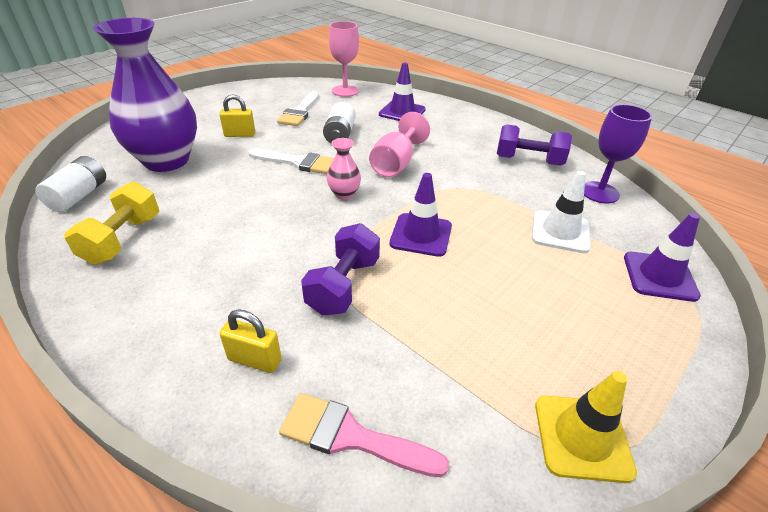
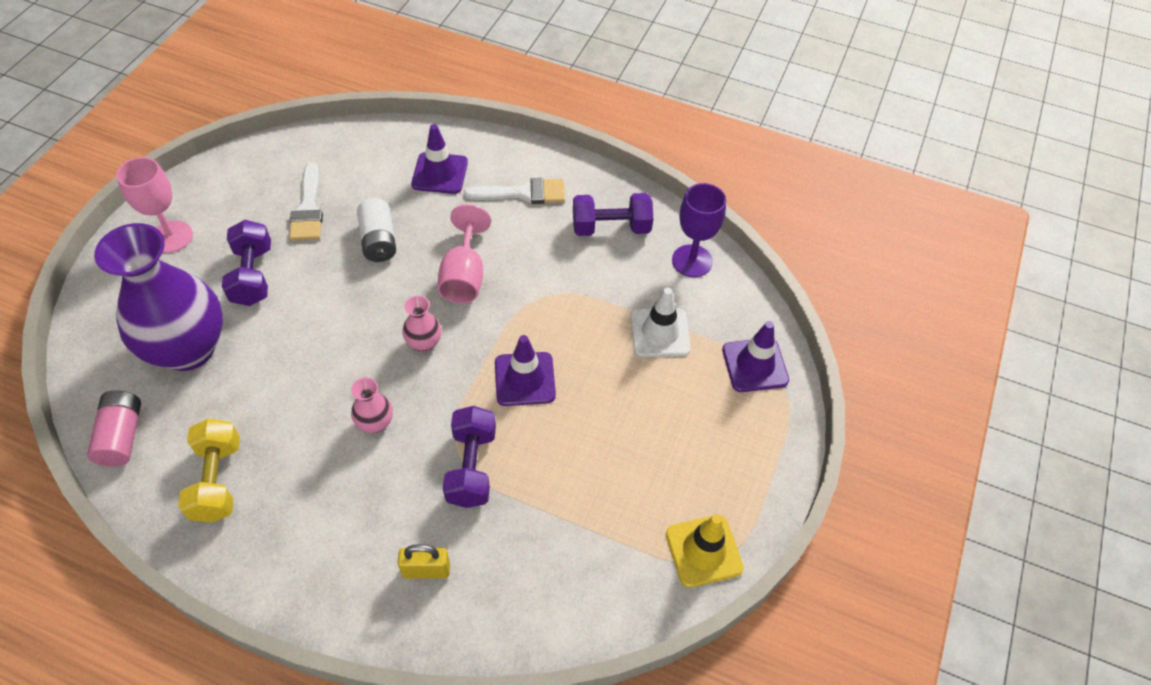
camera: 20 degrees left, 15 degrees up
white battery [35,156,106,212] -> pink battery [87,390,141,467]
yellow padlock [219,95,255,137] -> purple dumbbell [222,220,271,306]
white brush [248,149,334,174] -> white brush moved to [464,178,565,204]
pink brush [279,393,449,477] -> none
pink goblet [329,21,359,97] -> pink goblet moved to [116,157,193,253]
none -> pink vase [351,377,393,433]

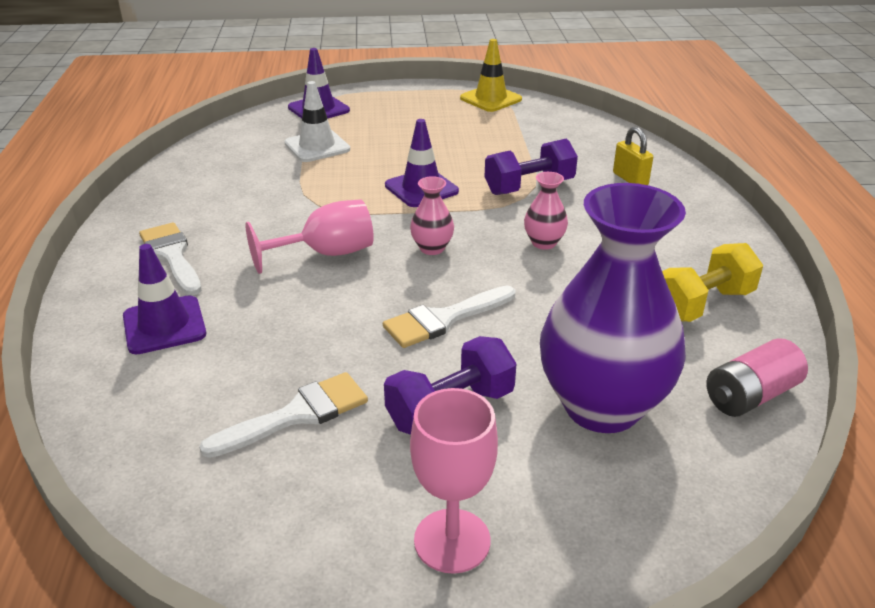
camera: 115 degrees left, 20 degrees down
white battery [357,198,396,262] -> none
purple dumbbell [573,193,653,236] -> none
purple goblet [672,183,726,277] -> none
none -> white brush [383,286,516,348]

